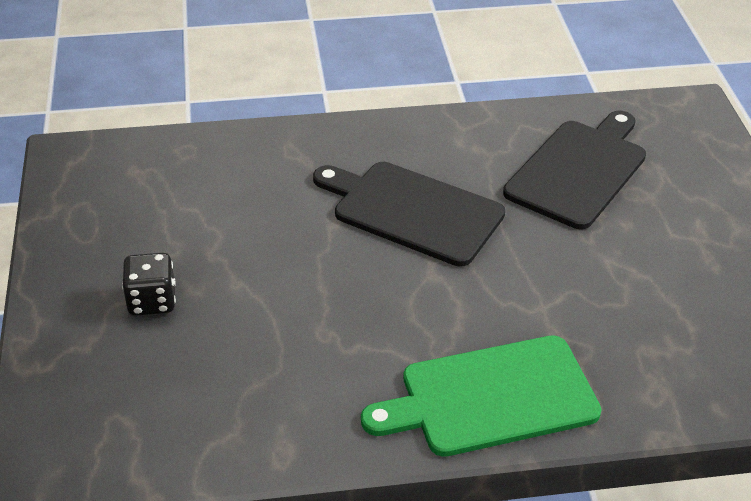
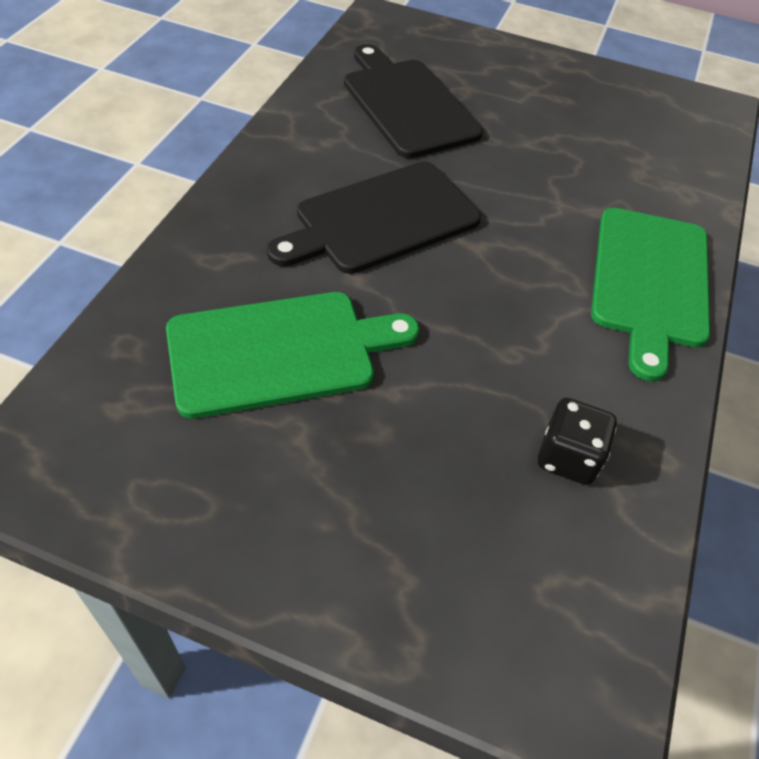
camera: 65 degrees left, 10 degrees up
black dice [122,253,176,316] -> black dice moved to [538,398,617,485]
none -> green cutting board [166,292,420,419]

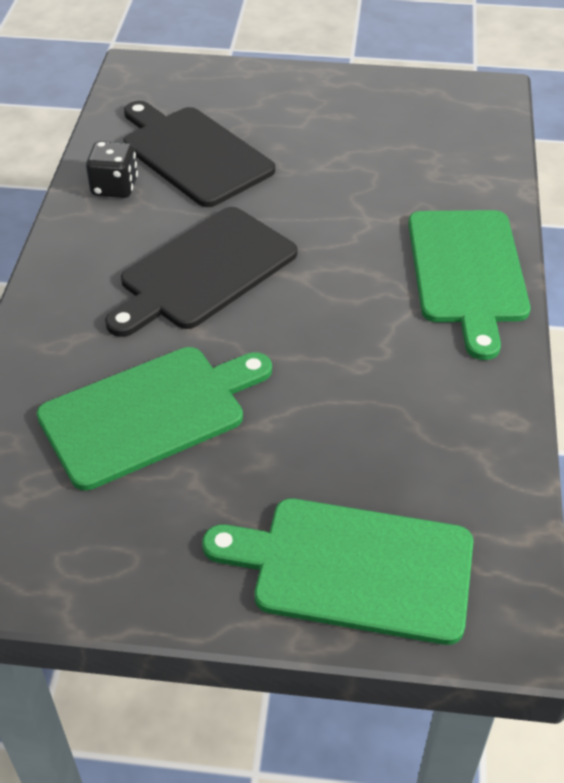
camera: 10 degrees left, 5 degrees down
black dice [538,398,617,485] -> black dice moved to [86,141,138,198]
none -> green cutting board [202,499,473,645]

